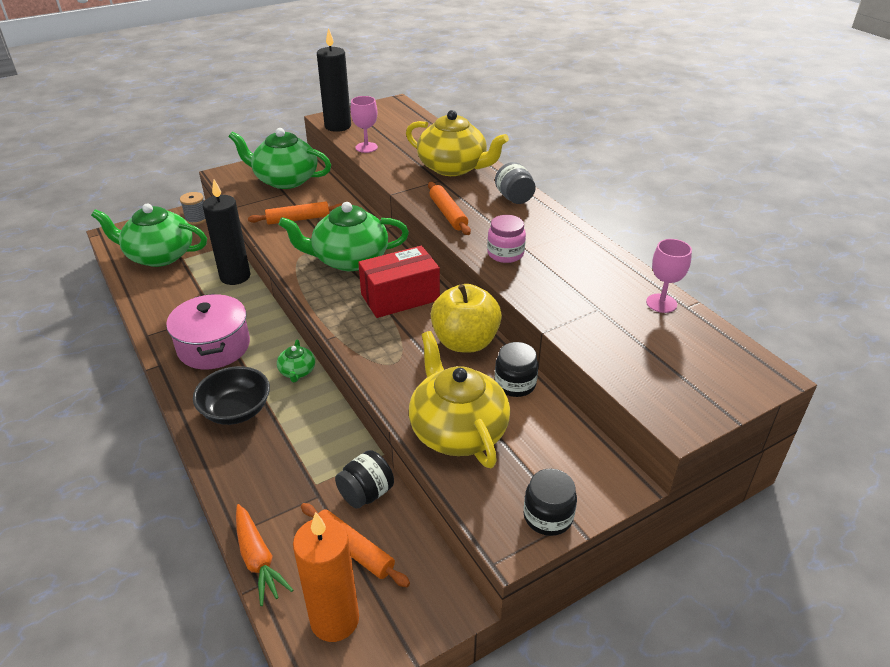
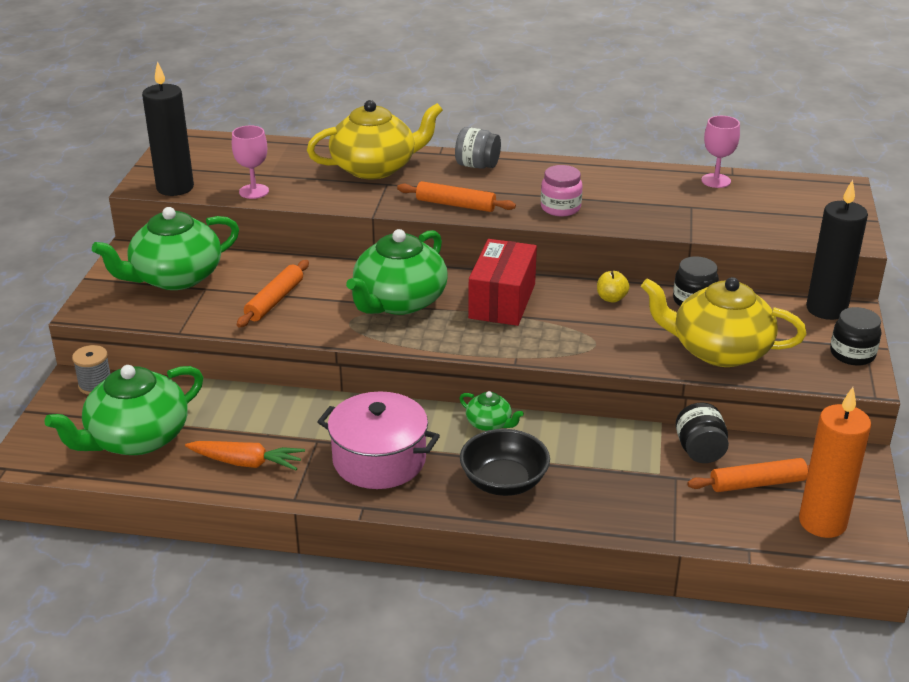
camera: 50 degrees left, 5 degrees down
black candle [203,180,250,285] -> black candle moved to [806,180,868,320]
orange carrot [236,504,293,606] -> orange carrot moved to [185,441,305,470]
yellow apple [431,284,502,353] -> yellow apple [597,271,630,303], size x0.43

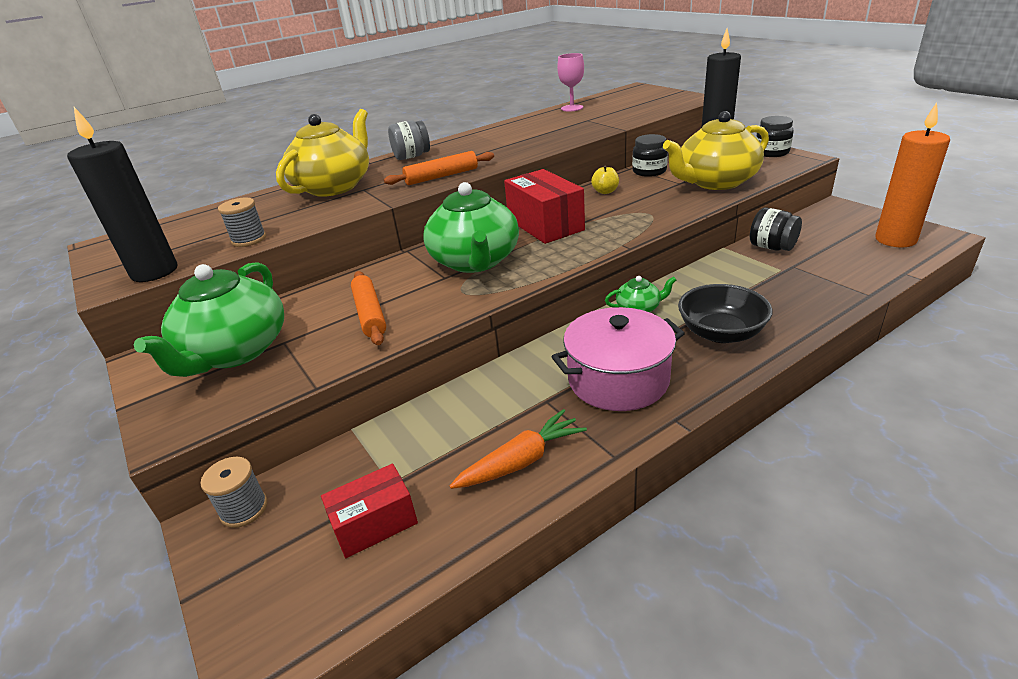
camera: 40 degrees left, 0 degrees up
green teapot [44,365,203,455] -> red box [321,464,418,558]
pink goblet [232,125,269,199] -> grey spool [218,198,266,247]
pink jar [541,165,582,216] -> none
orange rolling pin [687,458,809,492] -> none

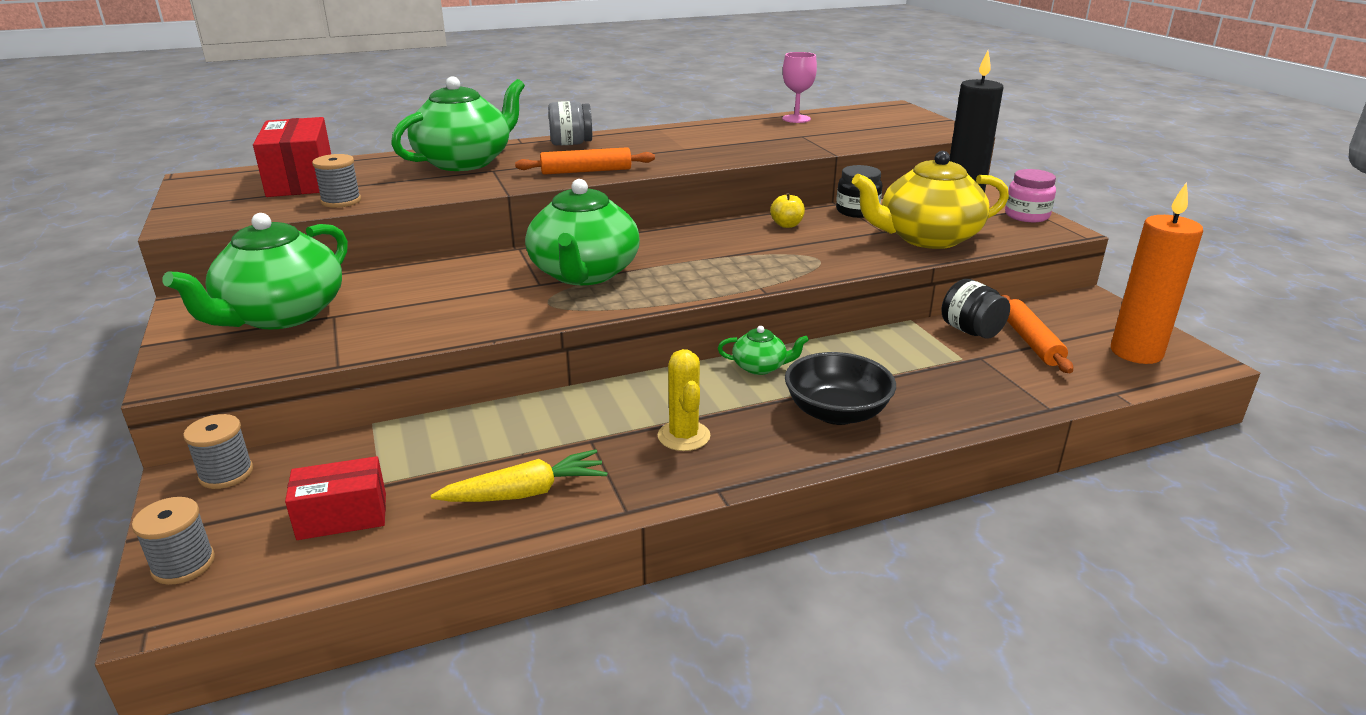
camera: 10 degrees right, 5 degrees down
black candle [67,107,178,282] -> none
yellow teapot [276,109,369,197] -> green teapot [391,76,525,171]
orange rolling pin [351,271,386,345] -> orange rolling pin moved to [1001,295,1073,373]
orange carrot [450,409,587,489] -> yellow carrot [431,449,607,502]
red box [504,169,585,244] -> red box moved to [253,117,331,197]
pink pot [552,307,685,411] -> yellow cactus [658,349,710,451]
black jar [756,116,794,157] -> pink jar [1005,169,1056,222]
none -> grey spool [132,497,215,585]

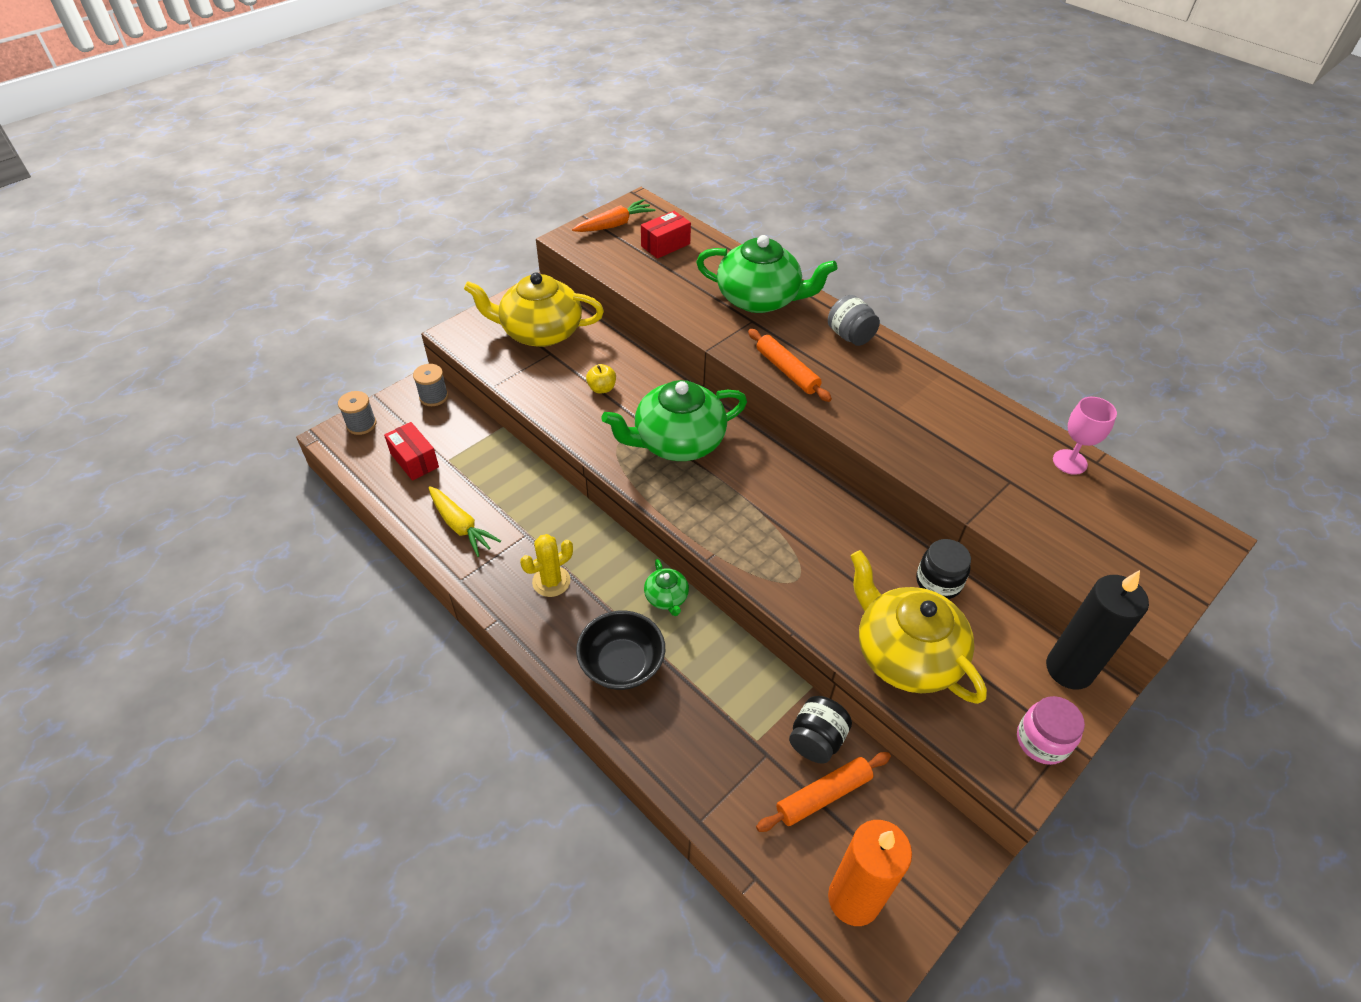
camera: 65 degrees right, 20 degrees up
green teapot [162,213,348,329] -> yellow teapot [464,272,604,347]
red box [253,117,331,197] -> red box [641,211,691,259], size x0.64
grey spool [312,154,361,208] -> none
yellow apple [770,193,805,228] -> yellow apple moved to [586,364,616,393]
none -> orange carrot [572,199,655,232]

